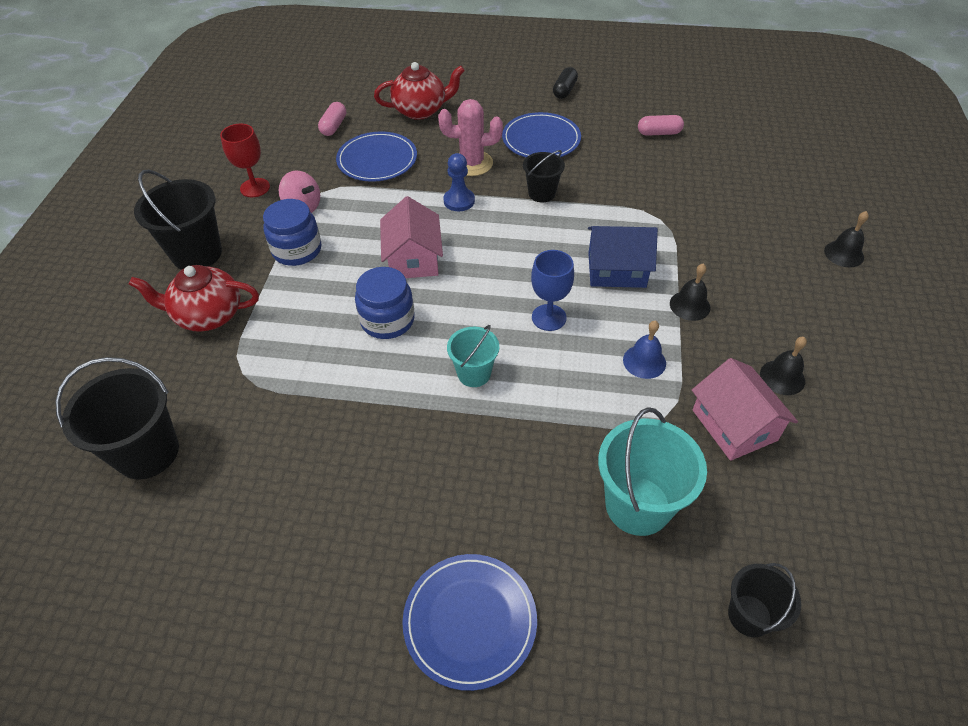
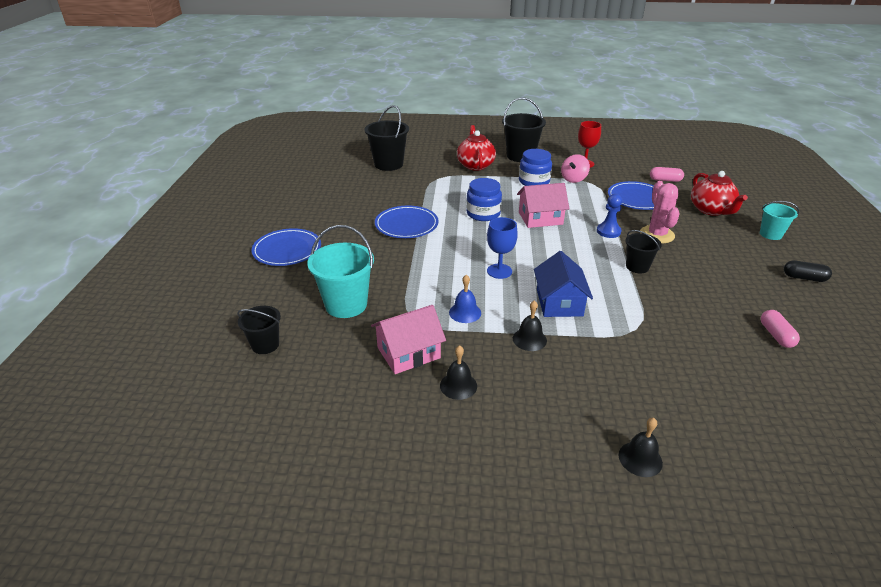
camera: 85 degrees right, 15 degrees down
turquoise bucket [447,325,499,387] -> turquoise bucket moved to [760,201,799,240]
blue plate [502,112,581,157] -> blue plate moved to [375,206,439,238]

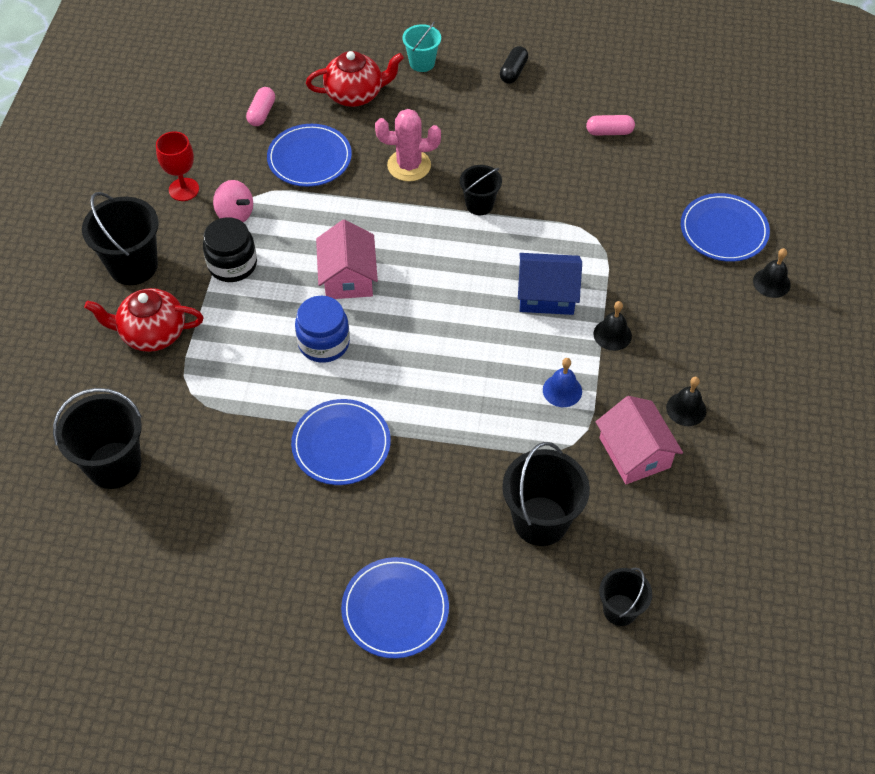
camera: 85 degrees left, 20 degrees up
turquoise bucket [307,225,374,318] -> black bucket [502,442,590,546]
blue goblet [487,217,518,279] -> none
blue jar [519,149,552,186] -> black jar [203,217,257,282]
blue pawn [597,194,622,238] -> none
none -> blue plate [681,193,770,262]

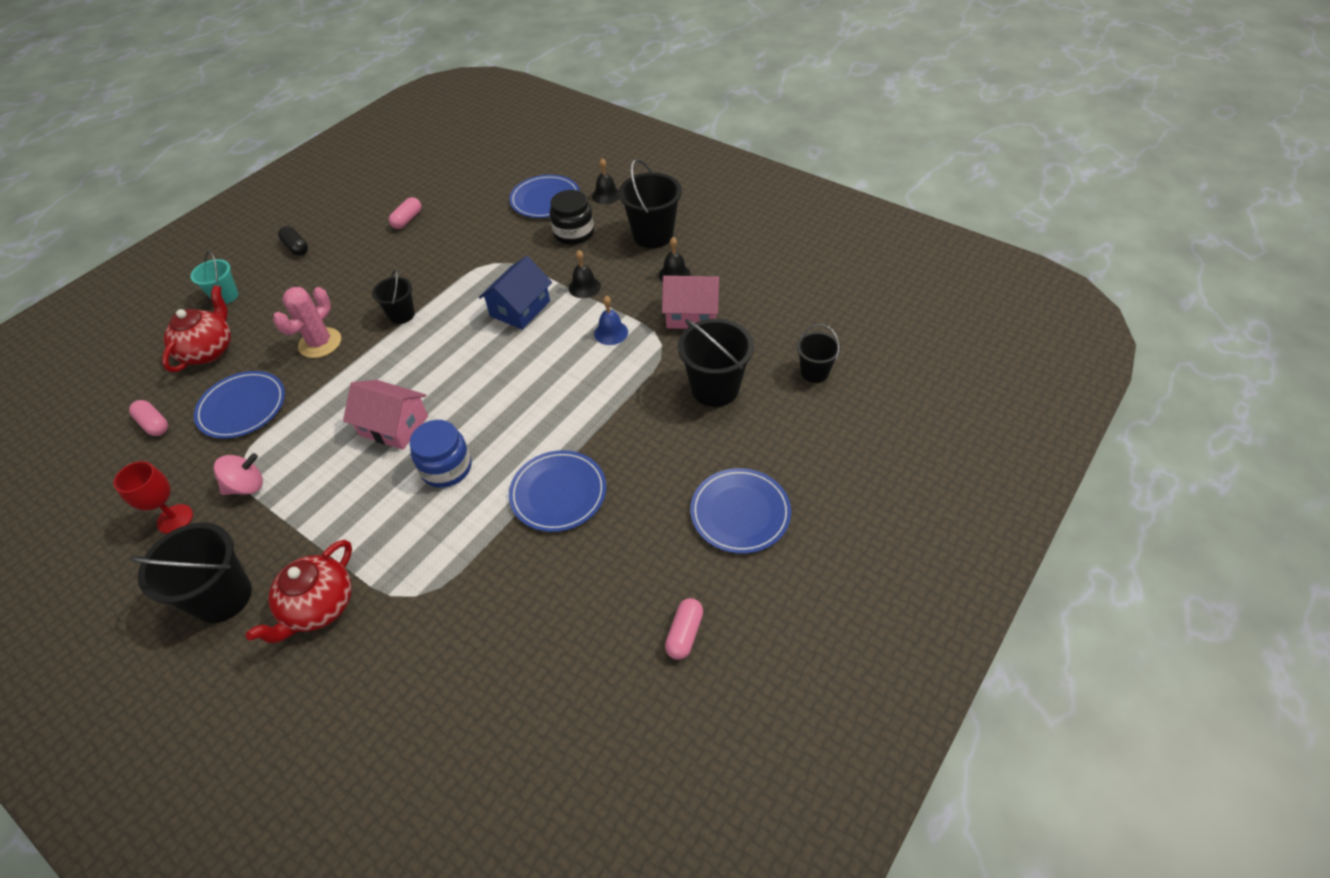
camera: 60 degrees left, 5 degrees down
black bucket [53,388,142,489] -> black bucket moved to [619,159,682,248]
black jar [203,217,257,282] -> black jar moved to [550,190,594,245]
none -> pink capsule [665,598,703,660]

